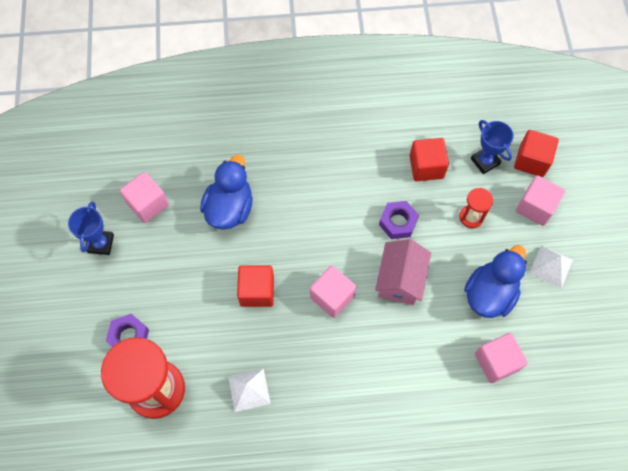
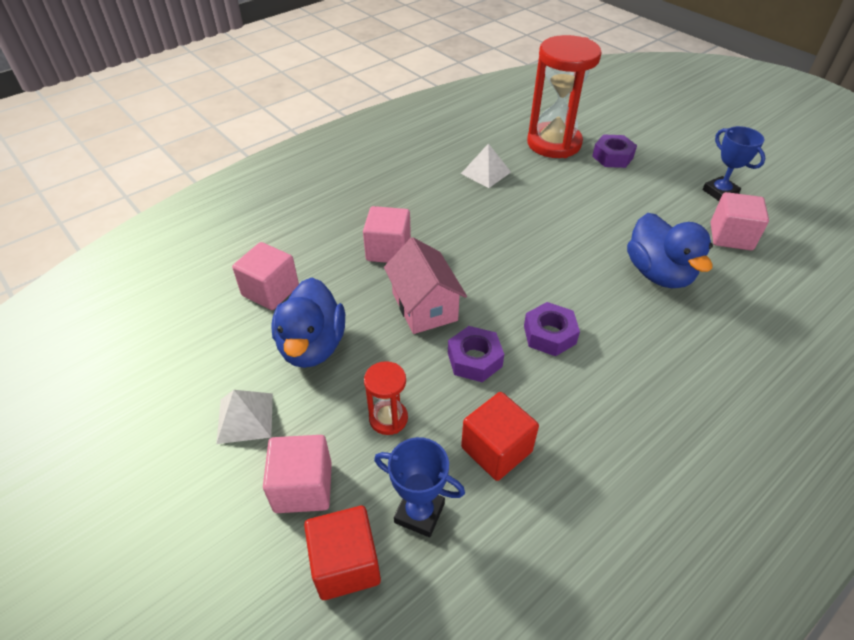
camera: 145 degrees right, 20 degrees down
red cube [237,265,274,307] -> none
pink cube [310,265,356,318] -> pink cube moved to [363,206,411,263]
none -> purple nut [524,302,580,356]

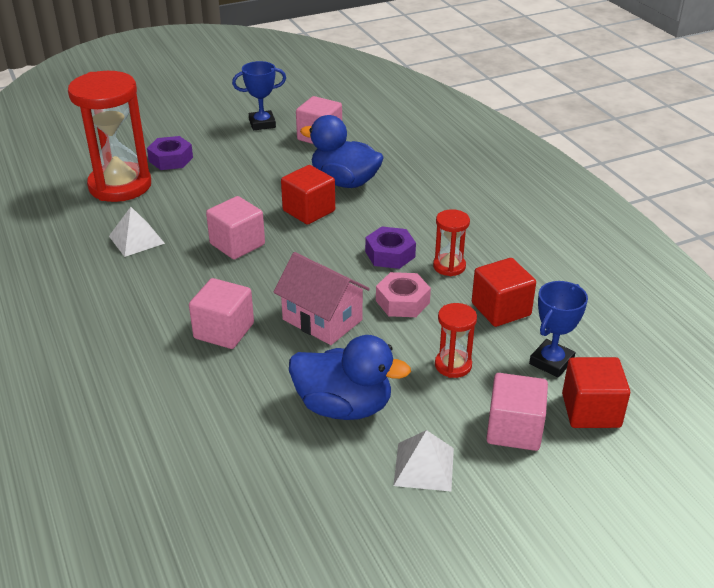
camera: 75 degrees left, 10 degrees down
pink cube [232,242,299,310] -> pink cube moved to [206,196,265,260]
pink house [384,237,467,334] -> pink house turned 45 degrees clockwise [273,252,370,345]
purple nut [448,326,504,382] -> pink nut [376,272,431,317]
blue duck [627,213,713,288] -> blue duck turned 150 degrees counterclockwise [300,115,384,188]
none -> red cube [281,165,335,225]
none -> red hourglass [433,209,470,276]

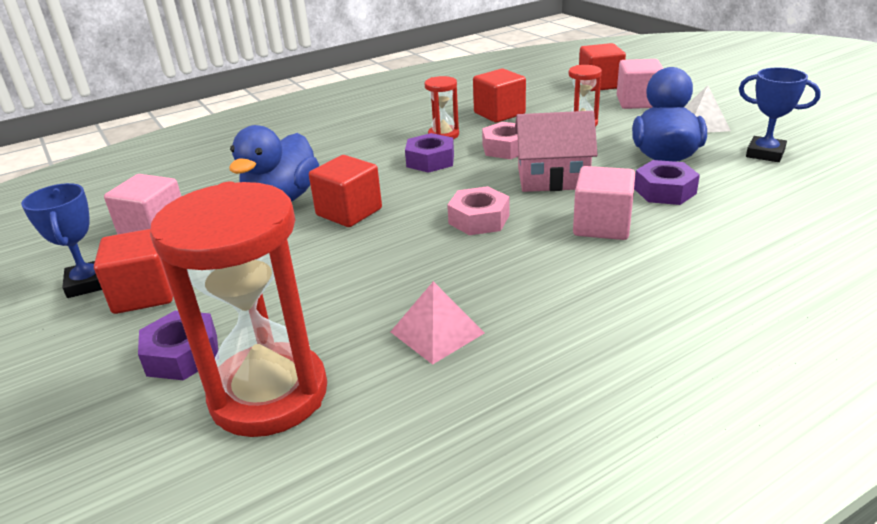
camera: 95 degrees left, 5 degrees down
white pyramid [109,207,165,257] -> pink pyramid [390,281,484,365]
pink cube [206,196,265,260] -> none
pink house [273,252,370,345] -> pink house turned 60 degrees clockwise [514,111,598,192]
blue trophy [529,281,588,378] -> blue trophy moved to [739,67,821,162]
none -> red cube [94,229,173,314]
none -> pink nut [447,186,509,235]
none -> purple nut [634,160,700,205]

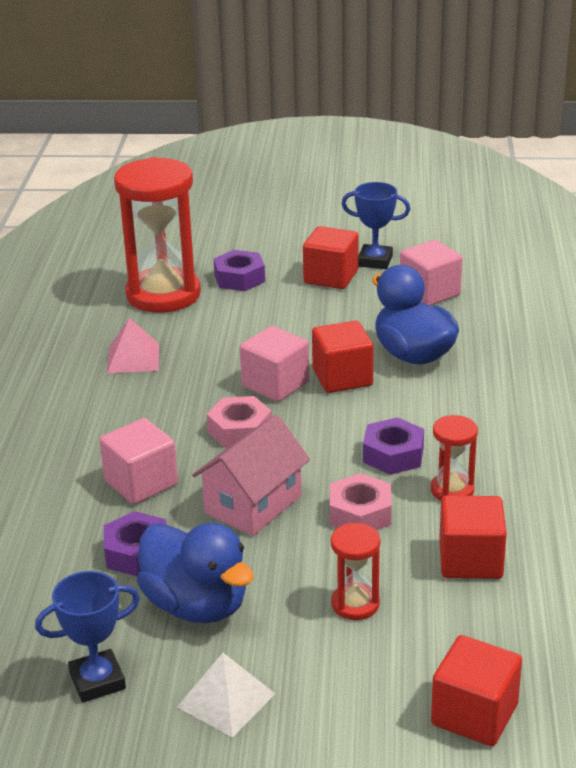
camera: 125 degrees right, 0 degrees up
pink cube [617,59,664,109] -> pink cube moved to [240,326,309,402]

